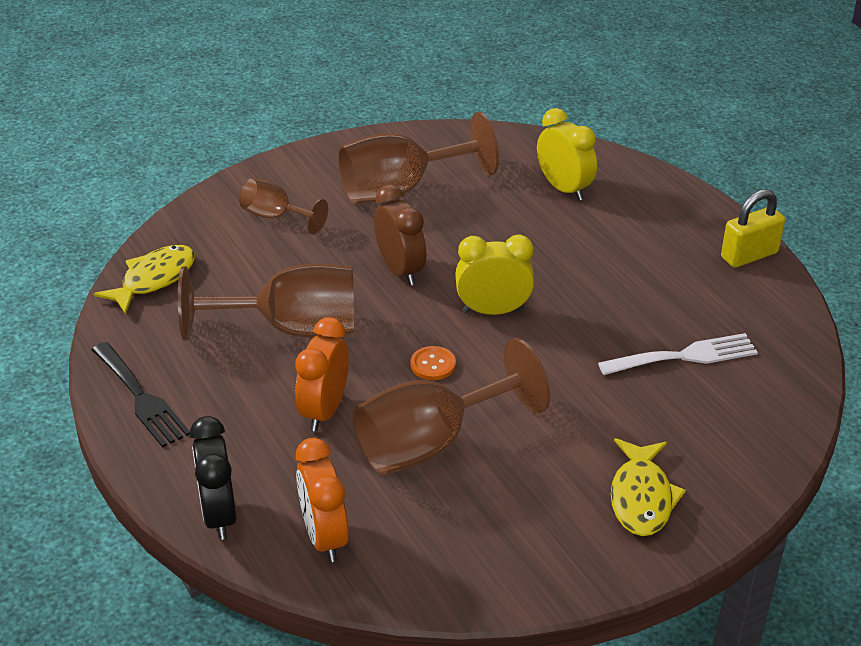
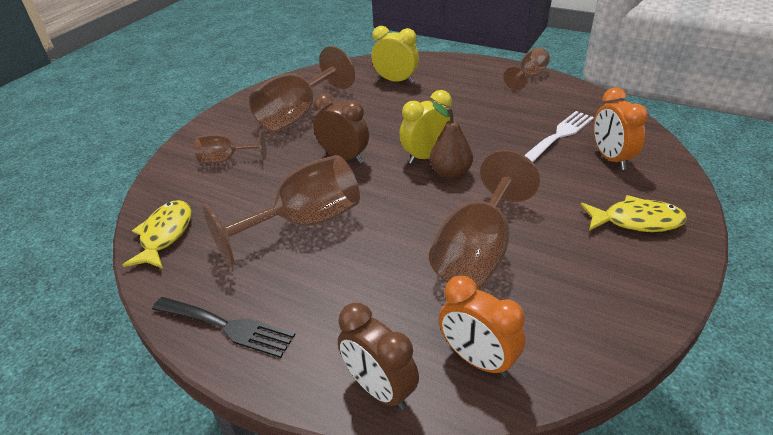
camera: 30 degrees left, 0 degrees up
black clock [190,416,237,540] -> brown clock [338,303,419,410]
orange clock [295,317,349,431] -> orange clock moved to [594,87,648,170]
orange button [411,346,456,380] -> none
yellow fish [611,438,686,536] -> yellow fish turned 60 degrees counterclockwise [581,195,687,232]
yellow padlock [721,190,785,268] -> brown goblet [503,47,550,91]
none -> brown pear [429,102,473,179]

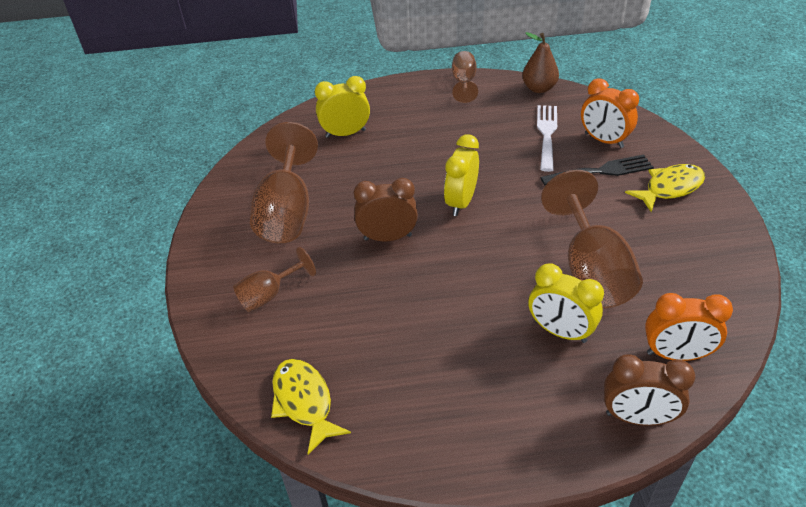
camera: 35 degrees left, 5 degrees up
black fork [152,297,296,358] -> black fork moved to [540,155,654,185]
brown goblet [203,155,360,266] -> none
brown pear [429,102,473,179] -> brown pear moved to [522,32,559,93]
none -> yellow clock [529,263,604,343]

